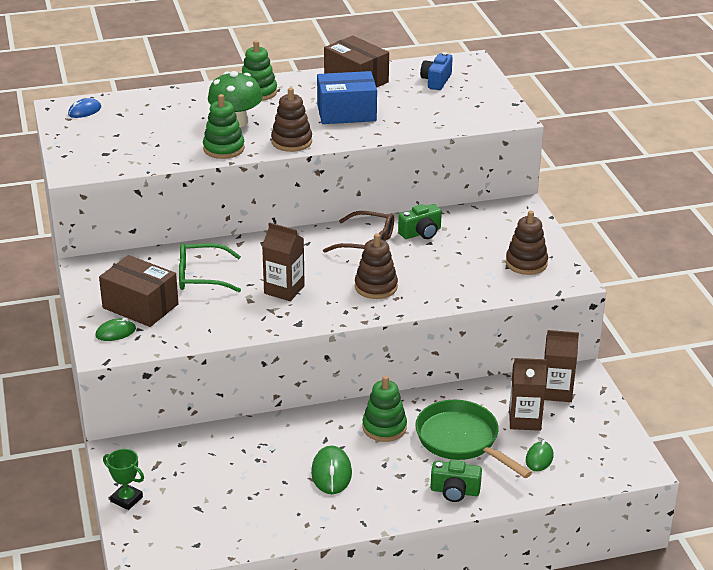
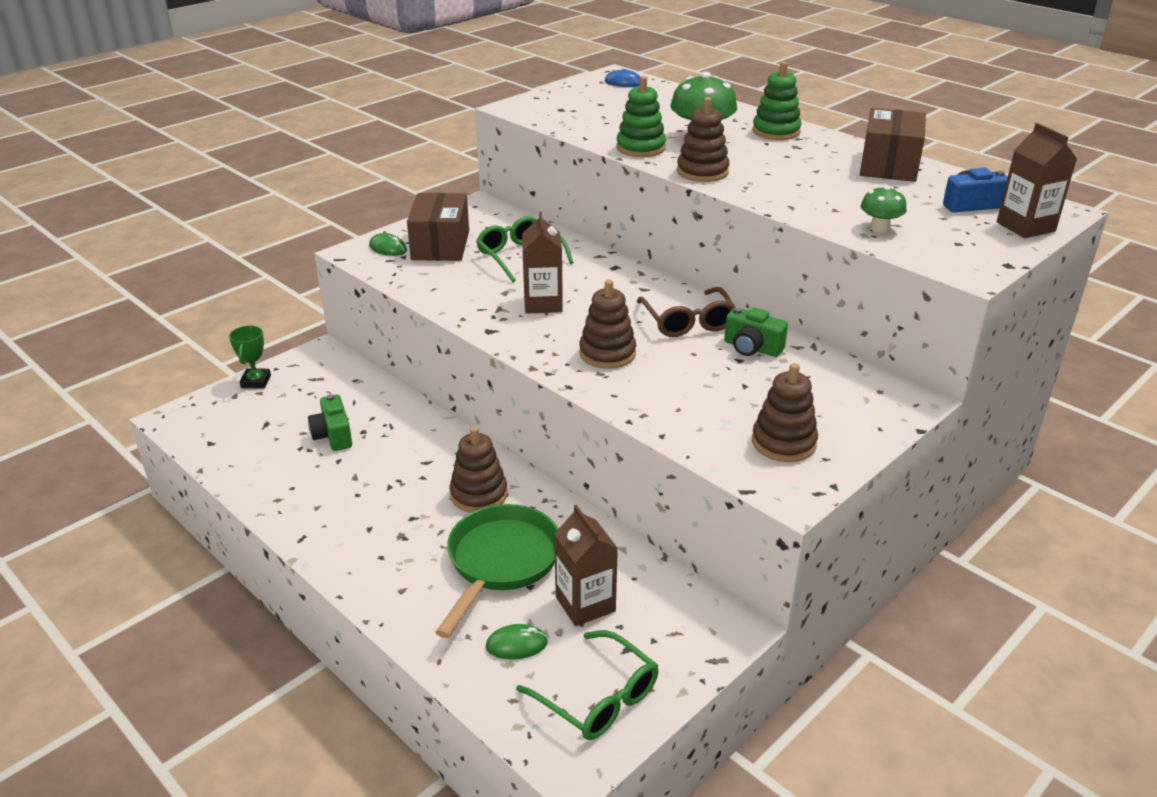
camera: 60 degrees right, 0 degrees up
green mouse [311,446,352,494] -> none
blue box [317,71,377,124] -> none
green stacking toy [362,376,407,442] -> brown stacking toy [449,426,508,513]
green camera [431,460,482,502] -> green camera moved to [308,394,352,451]
brown carton [544,330,579,402] -> brown carton moved to [997,123,1077,238]
none -> green glasses [516,630,659,740]
none -> green mushroom [861,185,907,233]

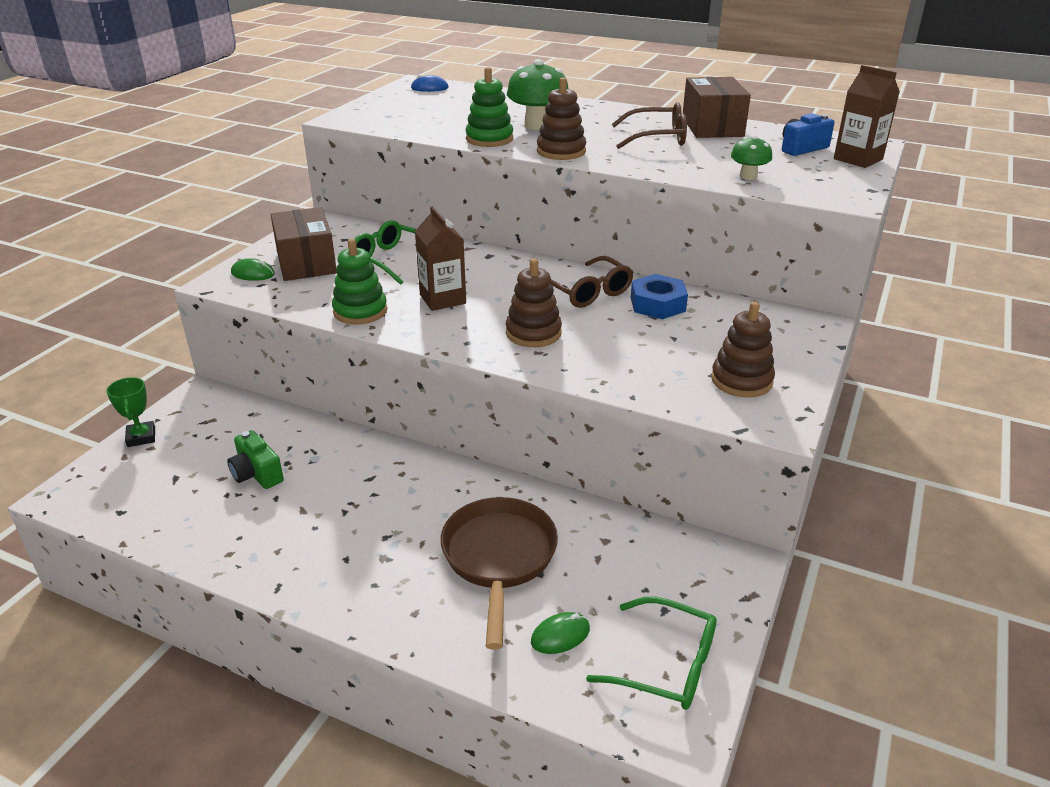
camera: 20 degrees left, 0 degrees up
green pan [435,504,558,638] -> brown pan [441,497,558,650]
brown stacking toy [449,426,508,513] -> none
brown carton [554,505,618,626] -> none
green camera [724,307,788,357] -> blue nut [631,274,688,319]
green stacking toy [752,62,802,140] -> green stacking toy moved to [332,239,387,324]
none -> brown glasses [612,102,687,149]

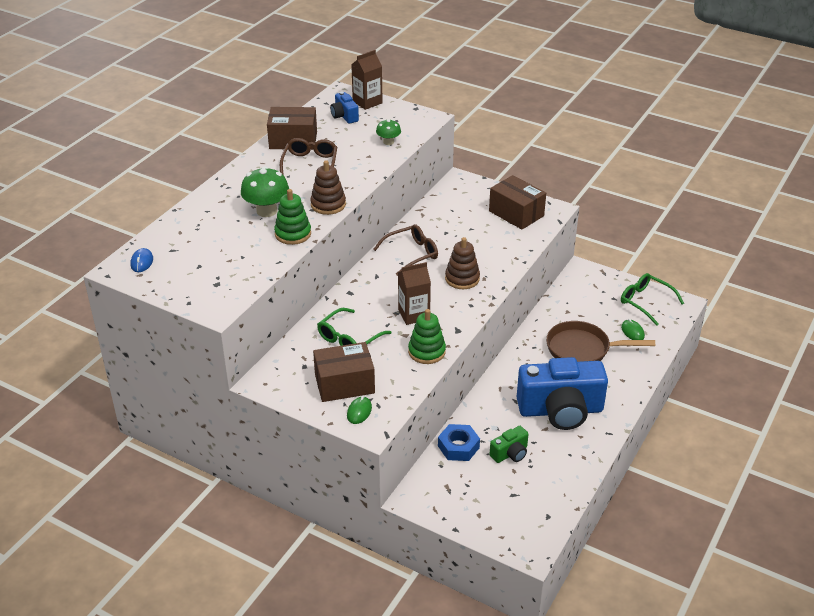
camera: 85 degrees left, 5 degrees up
green trophy [106,377,155,447] -> none
green glasses [586,597,717,710] -> green glasses turned 75 degrees counterclockwise [621,273,684,326]
blue nut [631,274,688,319] -> blue nut moved to [438,424,480,461]
brown stacking toy [711,302,775,398] -> brown box [489,175,546,229]
none -> blue camera [517,357,608,430]

